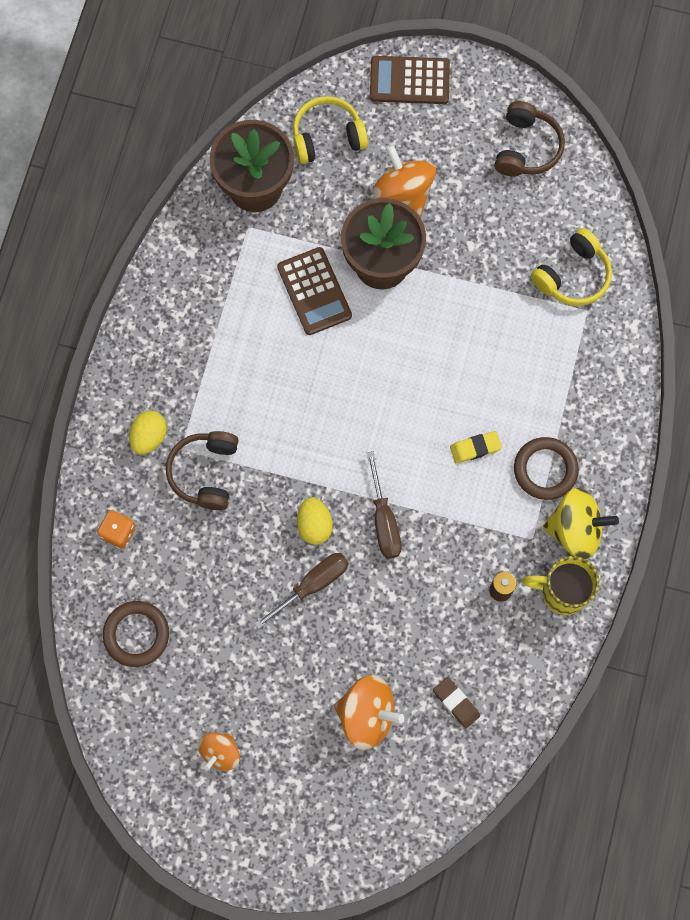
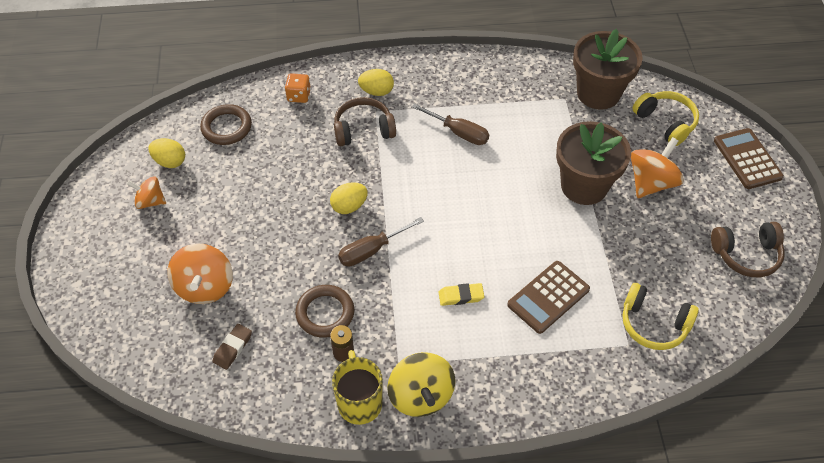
camera: 70 degrees right, 20 degrees down
brown screwdriver [254,553,349,629] -> brown screwdriver moved to [411,103,489,145]
brown calculator [277,247,352,335] -> brown calculator moved to [507,261,590,334]
yellow eraser [450,431,502,464] -> yellow eraser turned 60 degrees counterclockwise [438,283,484,306]
brown ring [514,437,579,500] -> brown ring moved to [295,285,354,338]
none -> yellow egg [148,138,185,168]

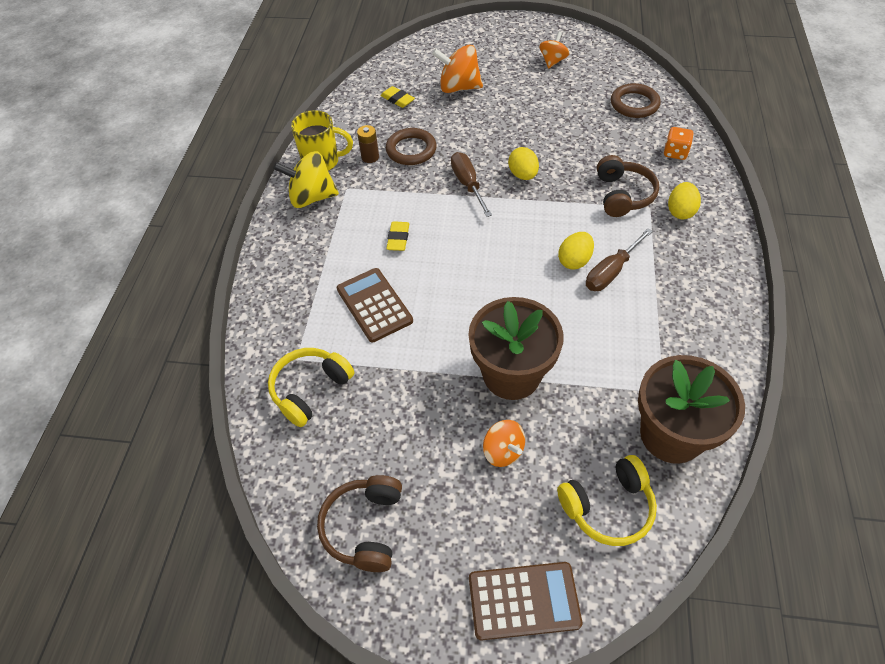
camera: 105 degrees right, 0 degrees up
yellow egg [148,138,185,168] -> yellow egg moved to [558,232,594,269]
brown eraser [212,324,252,370] -> yellow eraser [380,86,415,108]
orange spinning top [631,137,684,198] -> orange spinning top [483,420,525,467], size x0.62

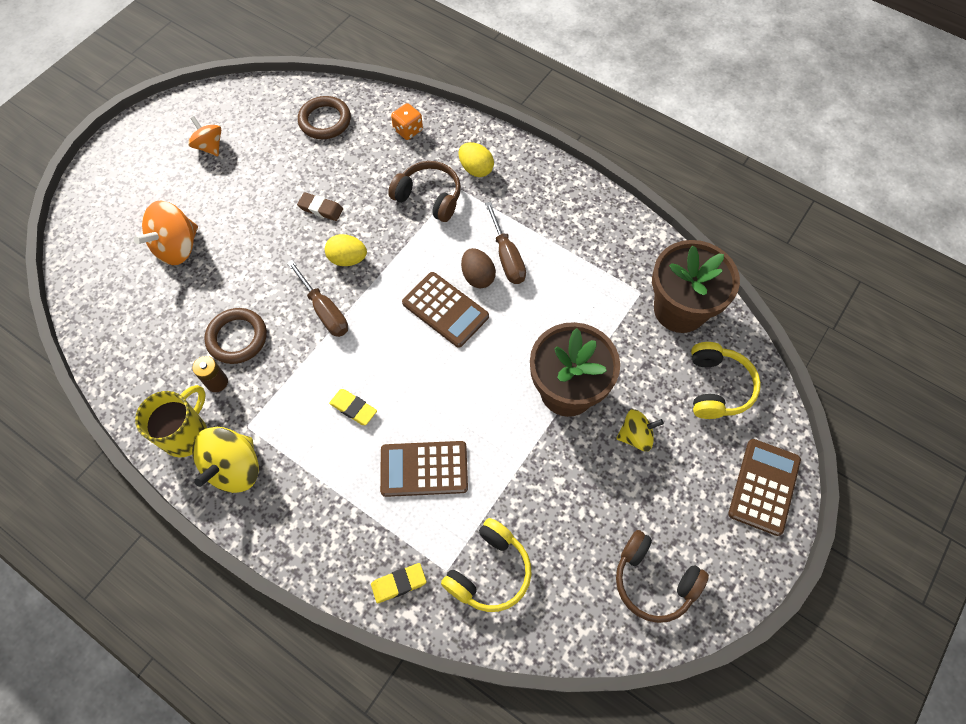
camera: 65 degrees left, 10 degrees up
yellow headphones [268,348,354,427] -> yellow headphones turned 120 degrees counterclockwise [441,518,532,612]
yellow eraser [380,86,415,108] -> yellow eraser moved to [371,563,426,603]
brown screwdriver [451,152,492,217] -> brown screwdriver turned 135 degrees counterclockwise [287,260,348,337]
orange spinning top [483,420,525,467] -> yellow spinning top [617,409,664,451]
yellow egg [558,232,594,269] -> brown egg [461,248,496,288]
none -> brown eraser [297,192,343,221]
none -> brown calculator [402,272,489,348]

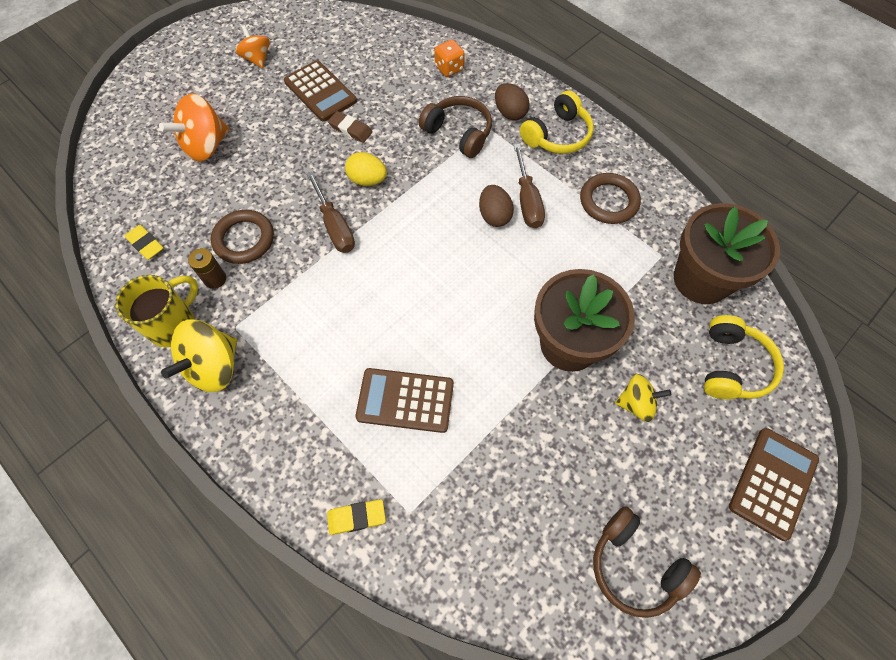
camera: 10 degrees right, 0 degrees up
brown ring [298,96,351,139] -> brown ring moved to [580,173,641,224]
yellow eraser [329,389,377,425] -> yellow eraser moved to [124,225,164,260]
brown calculator [402,272,489,348] -> brown calculator moved to [284,60,357,122]
yellow headphones [441,518,532,612] -> yellow headphones moved to [520,91,594,154]
yellow egg [459,142,494,177] -> brown egg [495,83,530,120]

